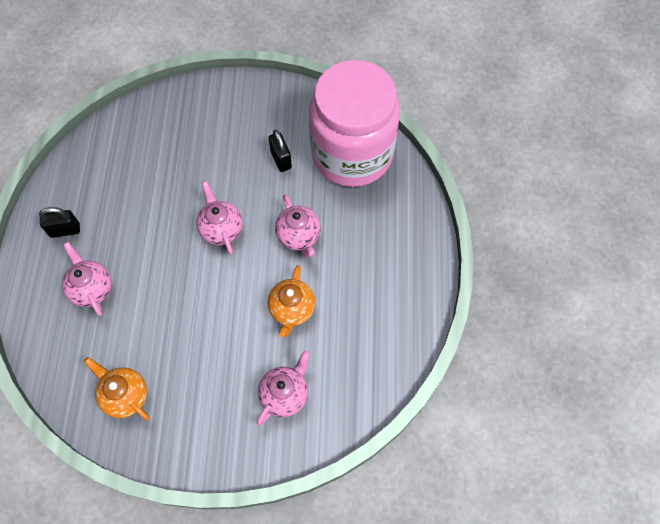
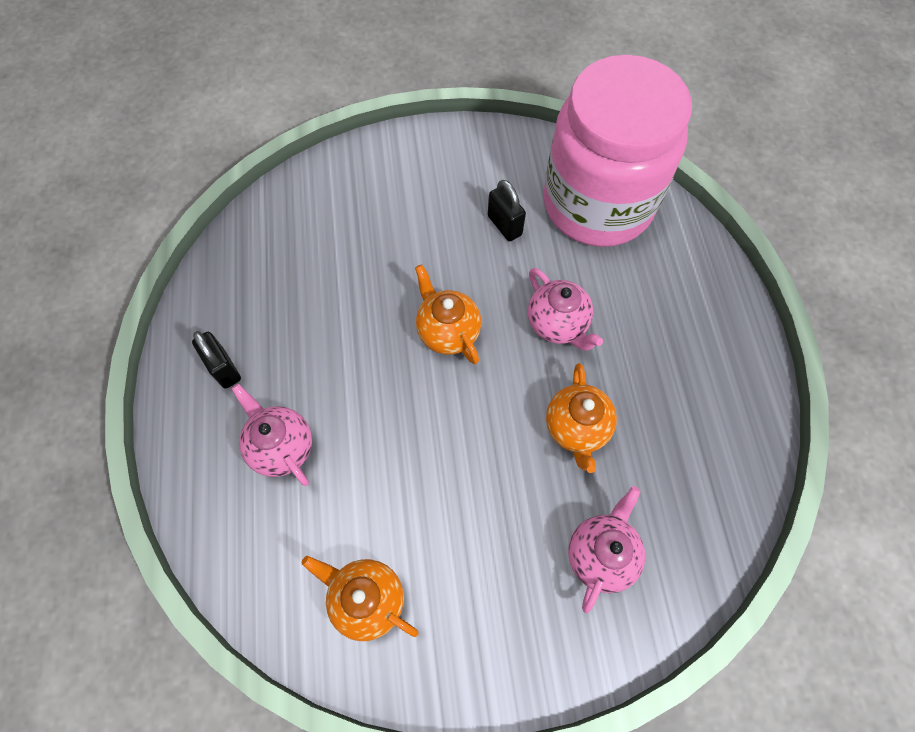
camera: 10 degrees left, 0 degrees up
black padlock [39,207,80,238] -> black padlock turned 75 degrees clockwise [192,331,241,389]
pink teapot [197,181,242,255] -> orange teapot [415,264,481,364]

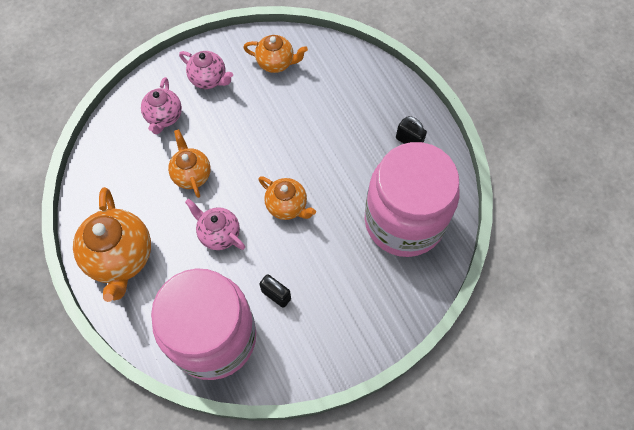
camera: 160 degrees right, 0 degrees up
pink teapot [232,384,312,486] -> pink teapot moved to [179,51,233,89]
none -> orange teapot [73,187,151,302]
none -> pink jar [365,142,459,257]

